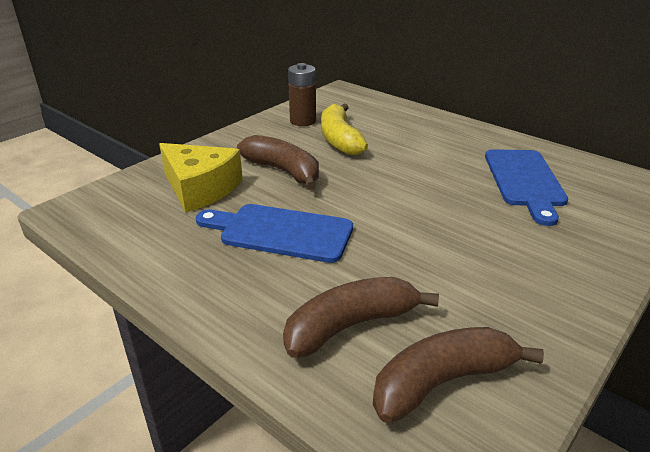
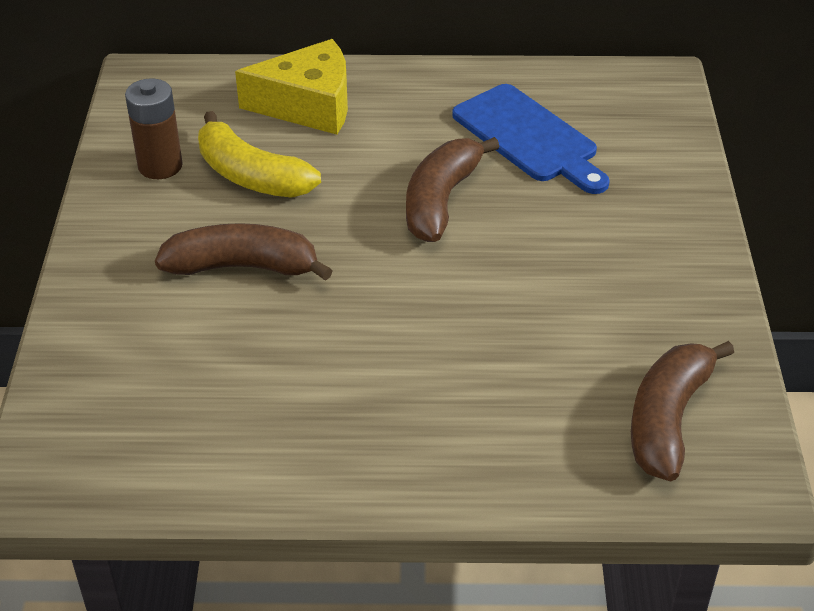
camera: 40 degrees left, 10 degrees up
yellow cheese [159,143,243,213] -> yellow cheese moved to [235,39,348,135]
blue cutting board [196,204,353,263] -> none
brown banana [283,277,439,358] -> brown banana moved to [406,137,500,242]

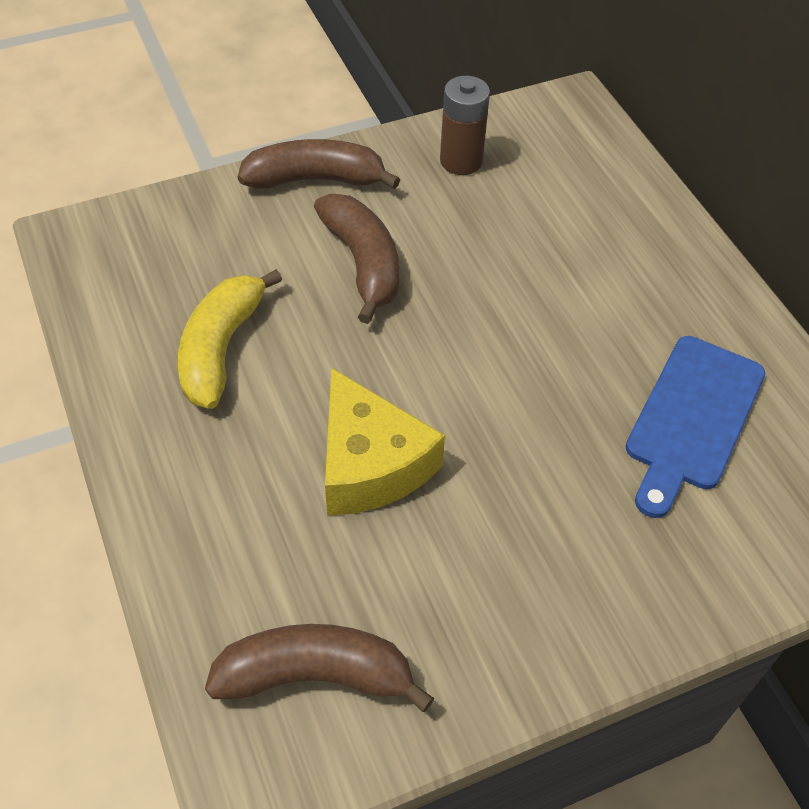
camera: 65 degrees right, 10 degrees up
yellow banana [198,111,321,198] -> yellow banana moved to [178,269,282,409]
yellow cheese [235,39,348,135] -> yellow cheese moved to [325,368,445,516]
brown banana [406,137,500,242] -> brown banana moved to [238,139,400,189]

